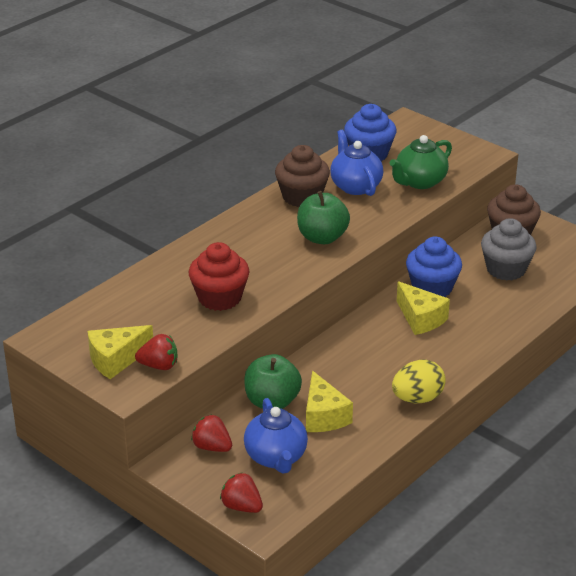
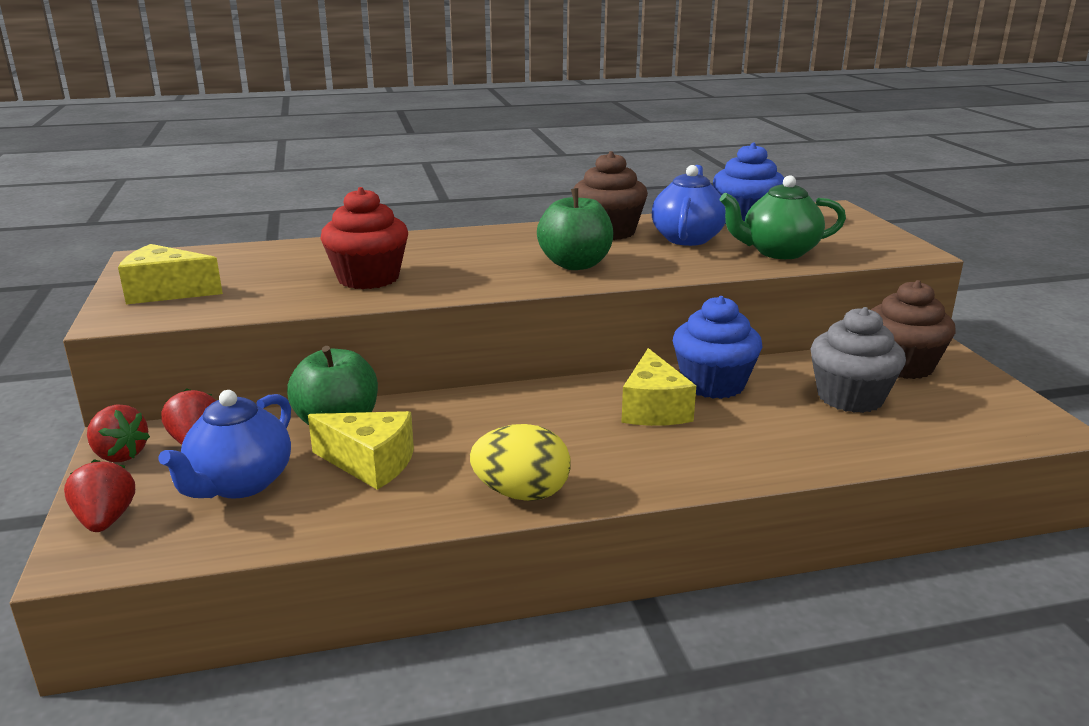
camera: 35 degrees right, 10 degrees down
red strawberry [135,334,177,370] -> red strawberry moved to [87,404,150,462]
yellow cheese [306,371,353,432] -> yellow cheese turned 90 degrees counterclockwise [308,411,414,490]

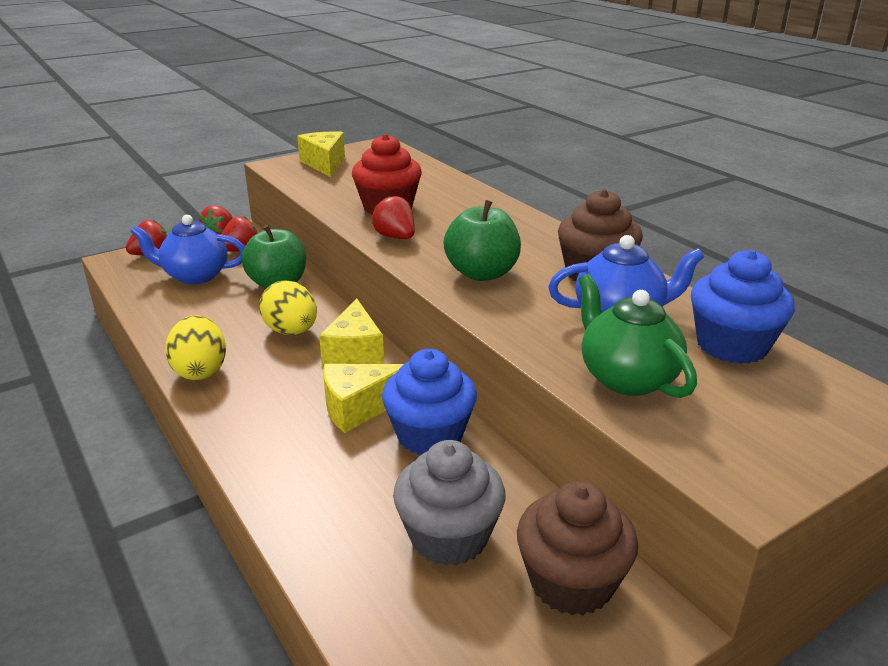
camera: 70 degrees right, 5 degrees up
yellow cheese [308,411,414,490] -> yellow cheese moved to [319,298,384,365]
none -> yellow egg [259,280,317,335]
none -> red strawberry [372,196,415,239]

